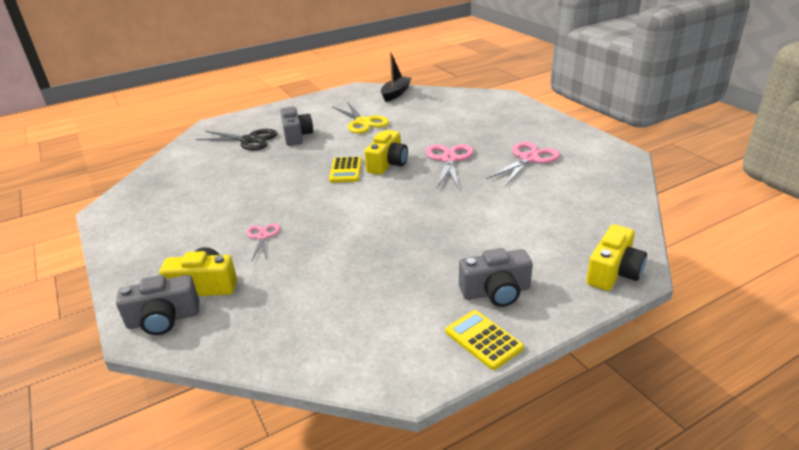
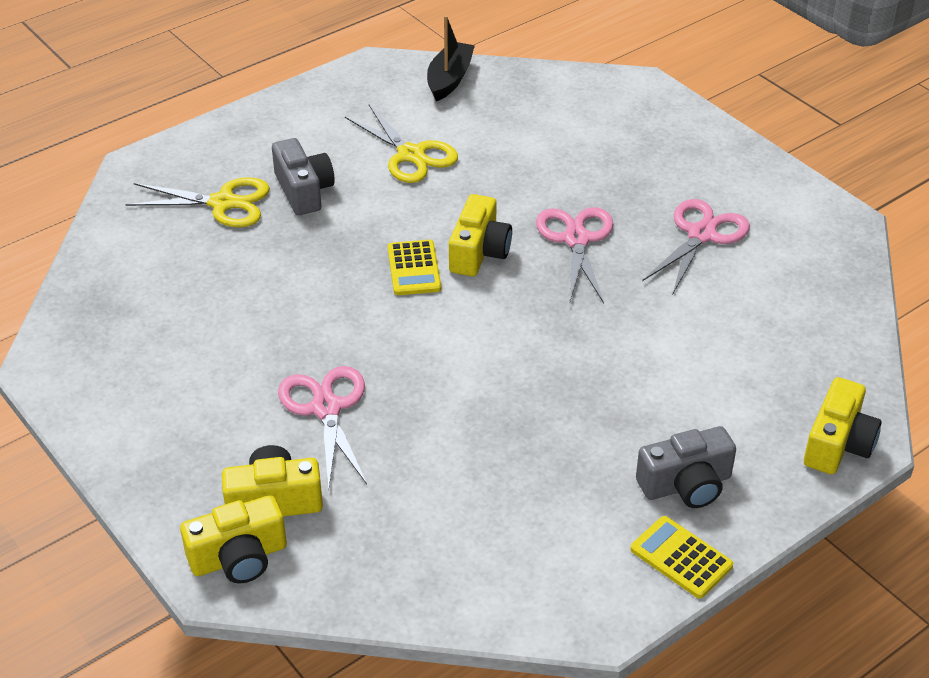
camera: 10 degrees left, 10 degrees up
grey camera [116,275,199,335] -> yellow camera [180,495,287,583]
black scissors [196,129,278,150] -> yellow scissors [125,177,270,227]
pink scissors [247,224,280,262] -> pink scissors [278,366,367,488], size x1.71

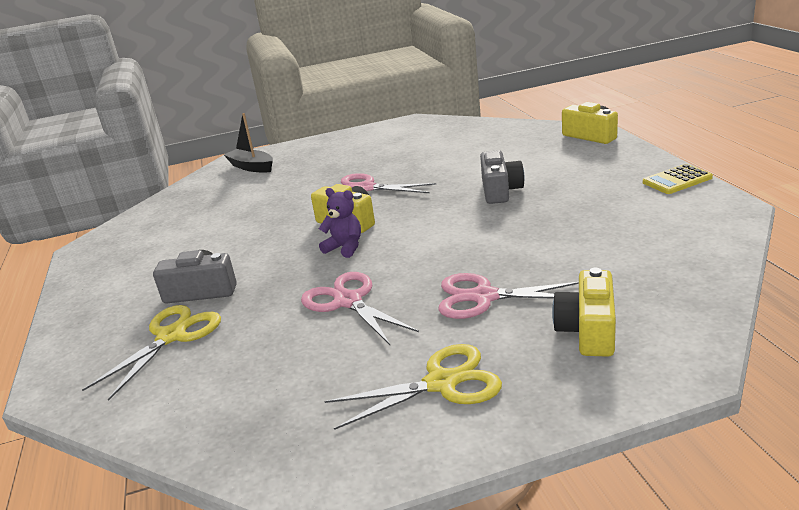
camera: 65 degrees left, 15 degrees down
yellow camera [180,495,287,583] -> none
yellow scissors [345,105,458,183] -> yellow scissors moved to [324,344,502,430]
yellow calculator [388,240,441,295] -> purple teddy bear [319,188,361,258]
black boat [427,15,475,102] -> black boat moved to [224,113,273,173]
grey camera [636,426,736,508] -> grey camera moved to [480,150,525,204]
pink scissors [642,199,750,293] -> pink scissors moved to [301,272,419,345]

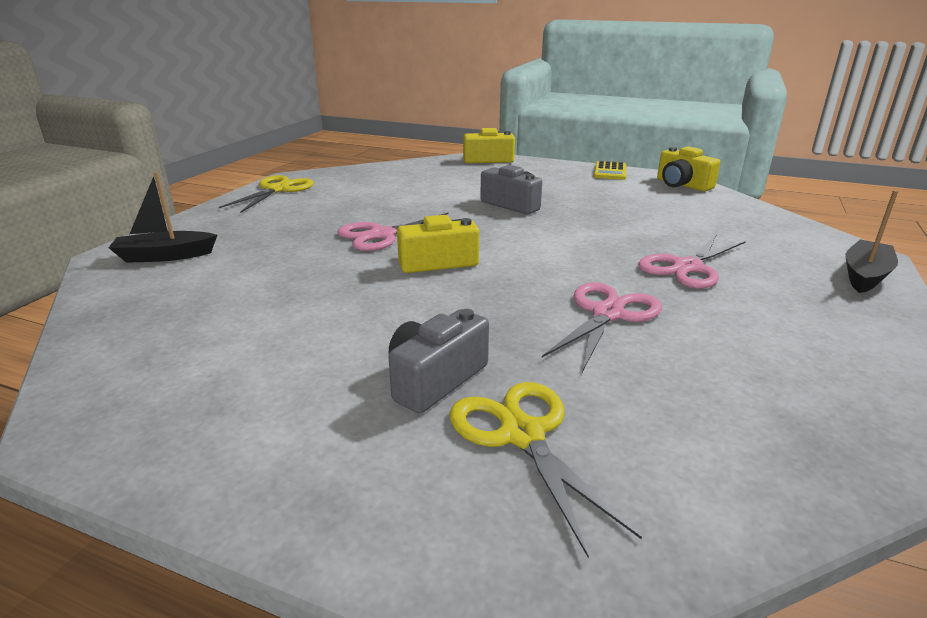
camera: 55 degrees left, 0 degrees up
pink scissors [301,272,419,345] -> pink scissors turned 120 degrees clockwise [542,282,662,372]
purple teddy bear [319,188,361,258] -> none
yellow scissors [324,344,502,430] -> yellow scissors moved to [219,175,314,213]
yellow camera [552,268,616,357] -> yellow camera moved to [657,146,720,192]
none -> black boat [845,190,898,293]

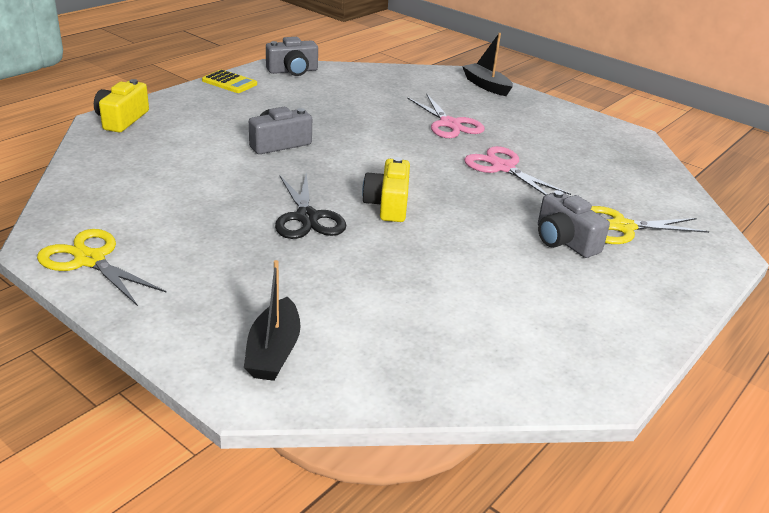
camera: 75 degrees left, 5 degrees up
pink scissors [337,213,461,251] -> black scissors [275,173,346,239]
yellow camera [657,146,720,192] -> grey camera [266,37,318,76]

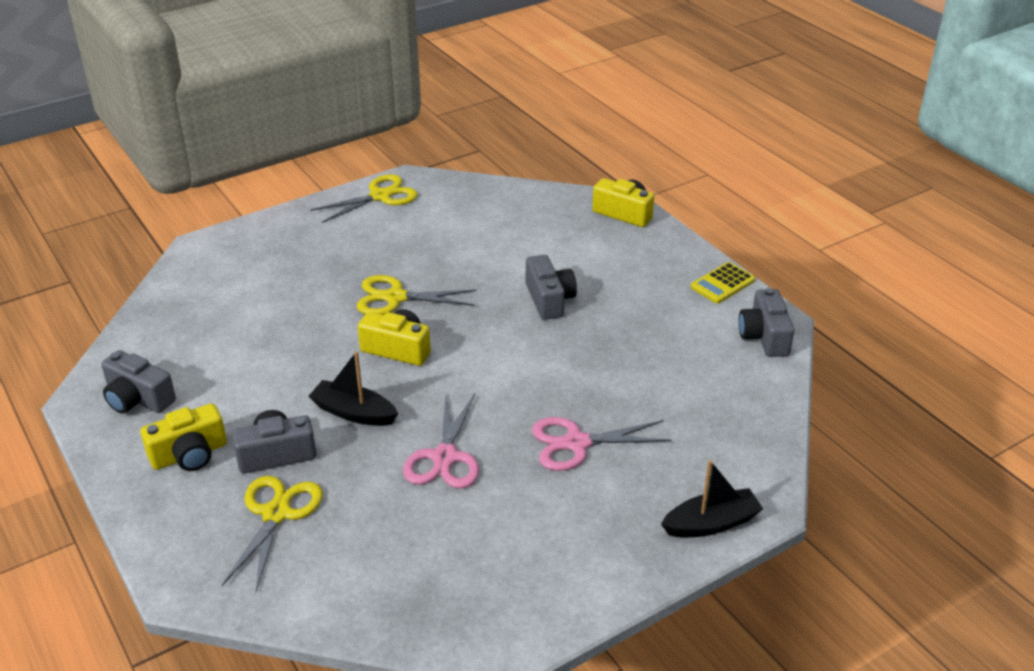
camera: 110 degrees right, 5 degrees up
black boat [244,260,301,381] -> black boat moved to [309,351,398,426]
black scissors [275,173,346,239] -> yellow scissors [357,275,477,315]
pink scissors [464,146,571,195] -> pink scissors turned 120 degrees clockwise [403,394,479,489]
none -> grey camera [101,350,176,414]
none -> yellow camera [140,403,227,471]

